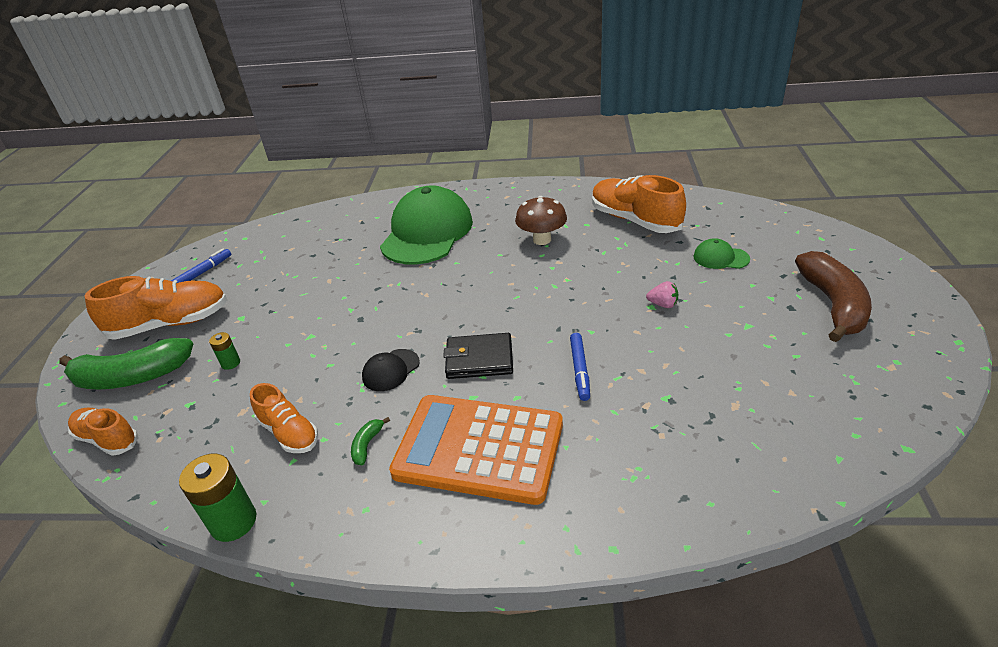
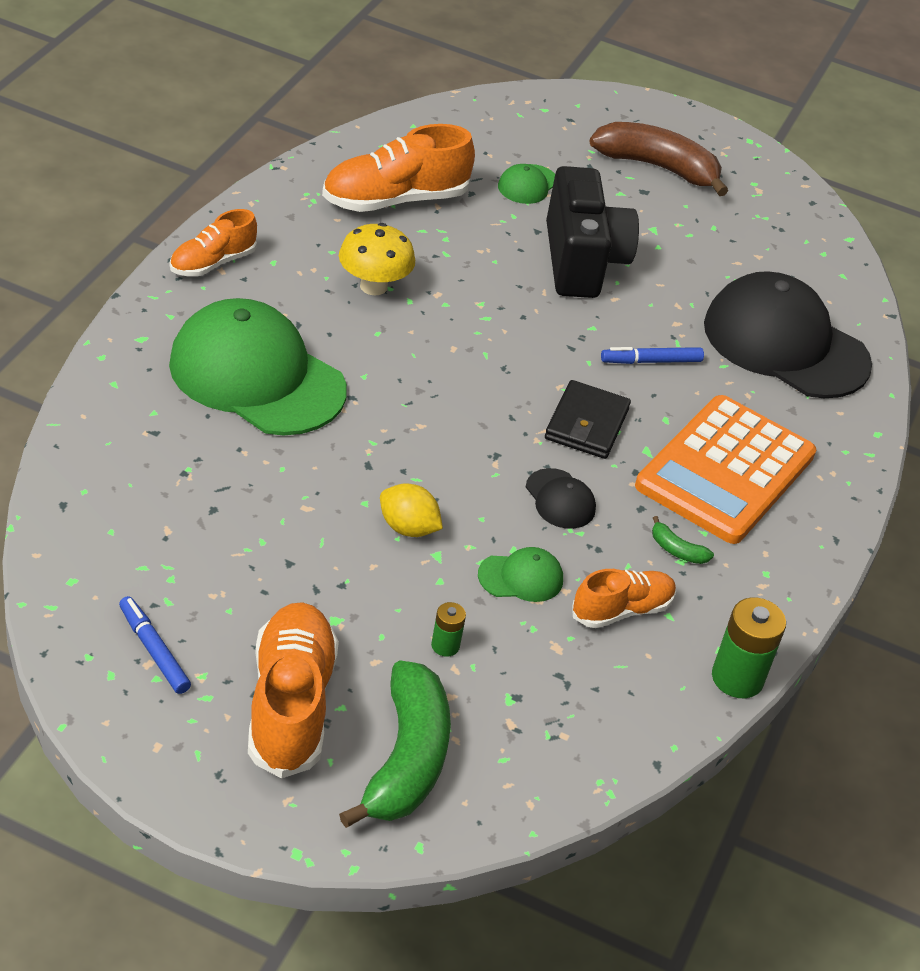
camera: 80 degrees left, 5 degrees up
orange shoe [68,407,138,456] -> orange shoe moved to [170,209,257,277]
brown mushroom [515,196,567,245] -> yellow mushroom [339,223,415,295]
blue marker [570,333,590,401] -> blue marker turned 150 degrees clockwise [601,347,704,364]
pink strawberry [646,281,678,308] -> black camera [546,166,639,298]
none -> yellow lemon [380,483,443,537]
none -> green cap [478,547,563,602]
none -> black cap [704,271,872,398]

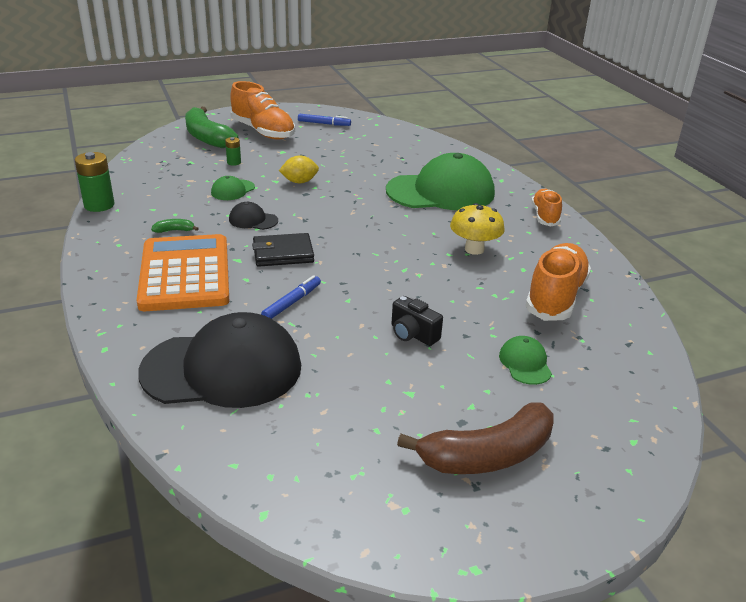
camera: 140 degrees right, 10 degrees down
black wallet [545,380,631,459] -> black wallet turned 75 degrees counterclockwise [252,233,314,267]
black camera [546,166,639,298] -> black camera [391,296,443,346], size x0.48
orange shoe [572,569,676,628] -> none

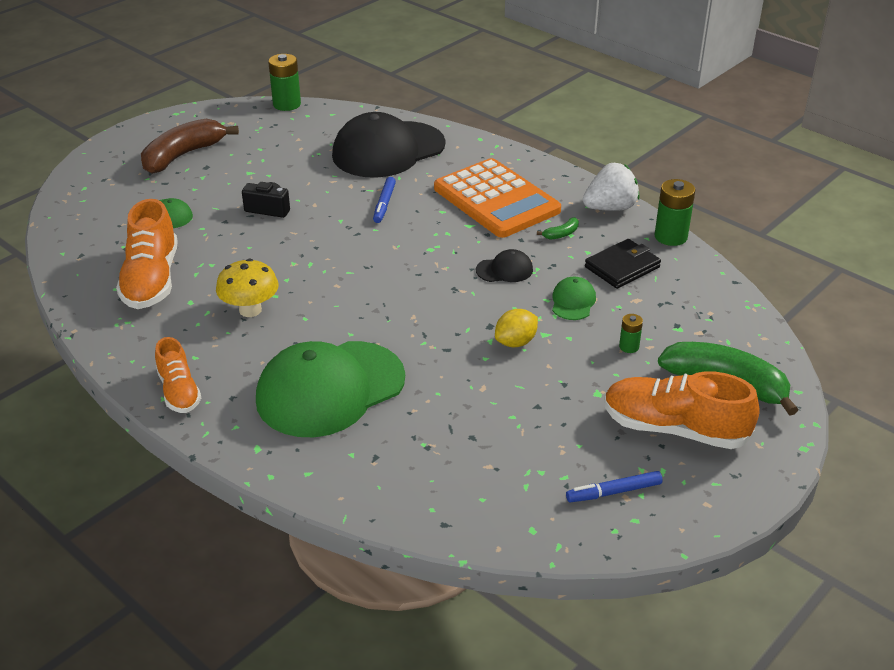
camera: 155 degrees right, 5 degrees up
black wallet [252,233,314,267] -> black wallet moved to [585,239,661,289]
none -> green battery [268,54,301,111]
none -> white strawberry [583,163,640,211]

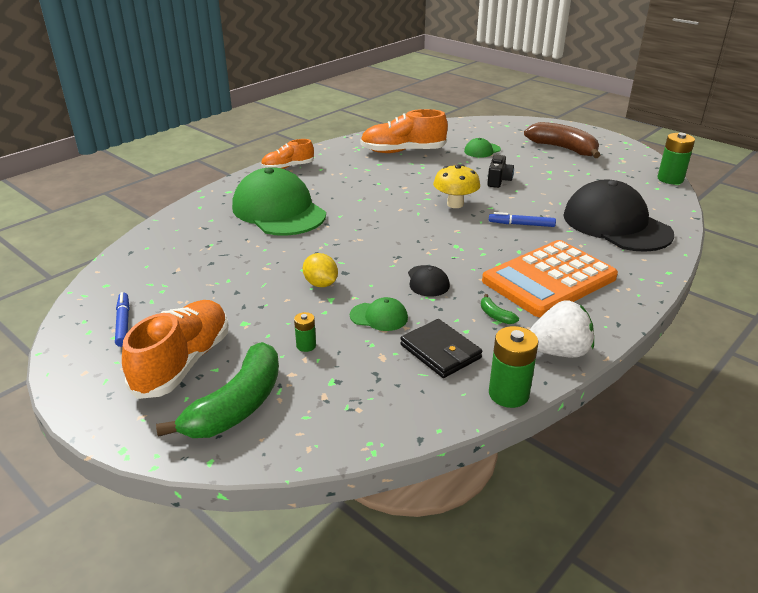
camera: 90 degrees right, 5 degrees down
yellow mushroom [216,259,278,317] -> yellow mushroom moved to [433,165,480,208]
white strawberry [583,163,640,211] -> white strawberry turned 75 degrees counterclockwise [529,300,594,358]

